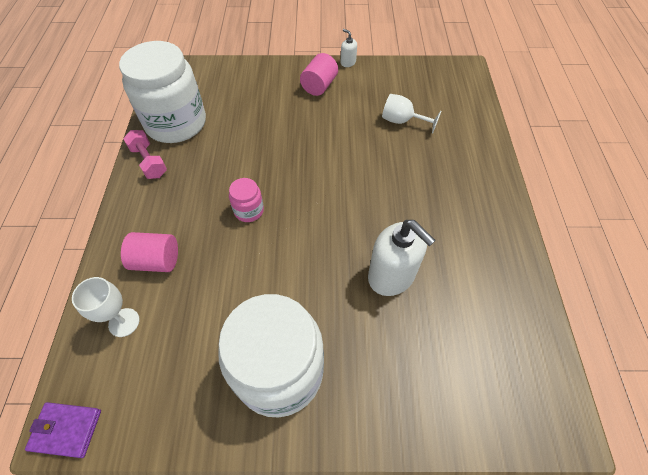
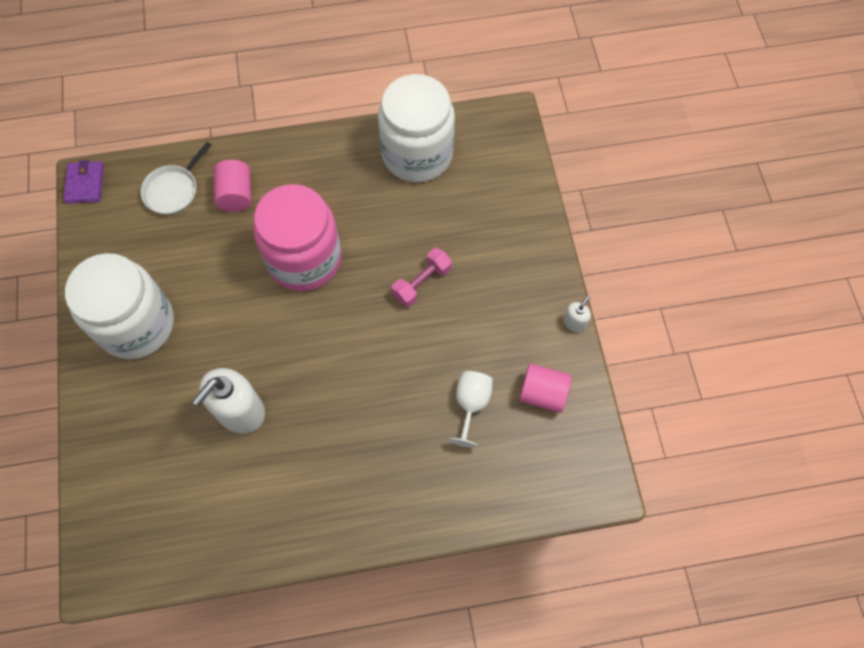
camera: 80 degrees right, 10 degrees up
white goblet [72,277,140,337] -> white pan [141,142,212,215]
pink dumbbell [123,130,167,179] -> pink dumbbell moved to [391,248,452,307]
pink jar [229,178,264,222] -> pink jar [254,184,342,291], size x2.34
pink cylinder [300,53,338,96] -> pink cylinder moved to [519,364,572,413]

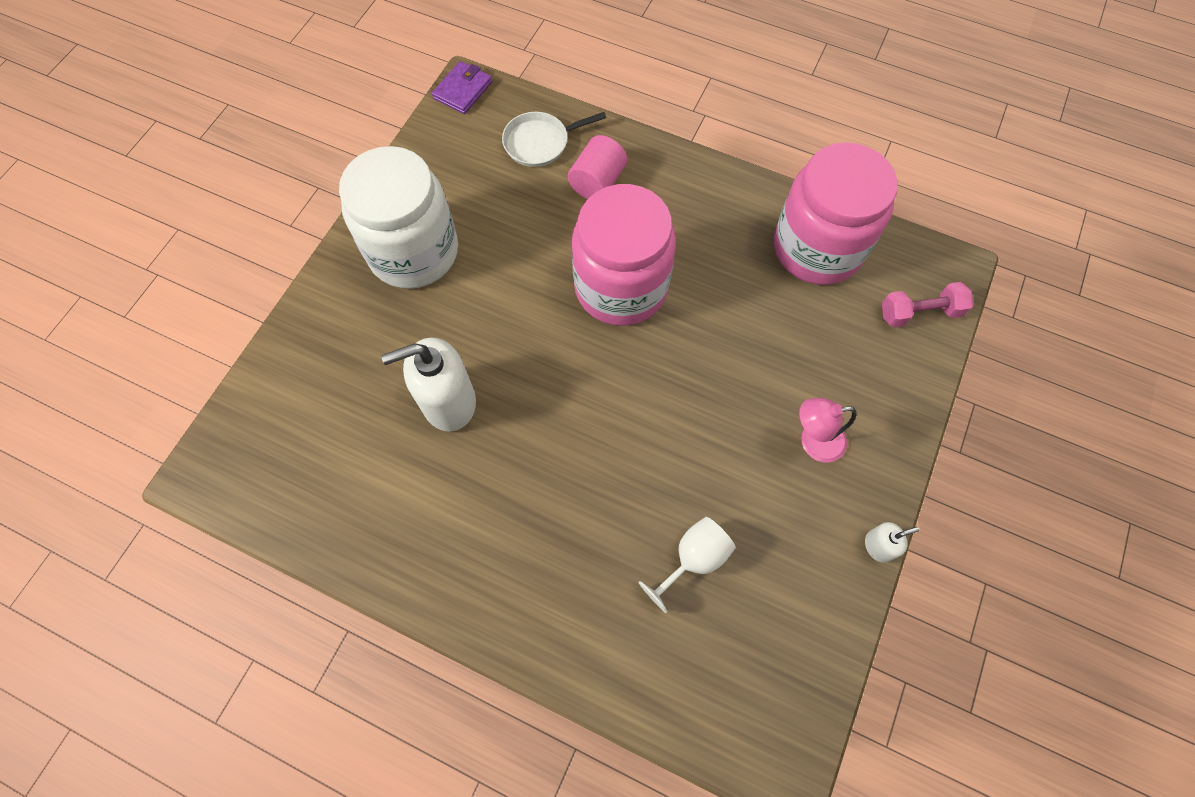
camera: 35 degrees right, 0 degrees up
white jar [378,74,455,182] -> pink jar [774,142,898,285]
pink dumbbell [391,248,452,307] -> pink dumbbell moved to [882,282,973,328]
pink cylinder [519,364,572,413] -> none
none -> pink lamp [799,398,856,463]

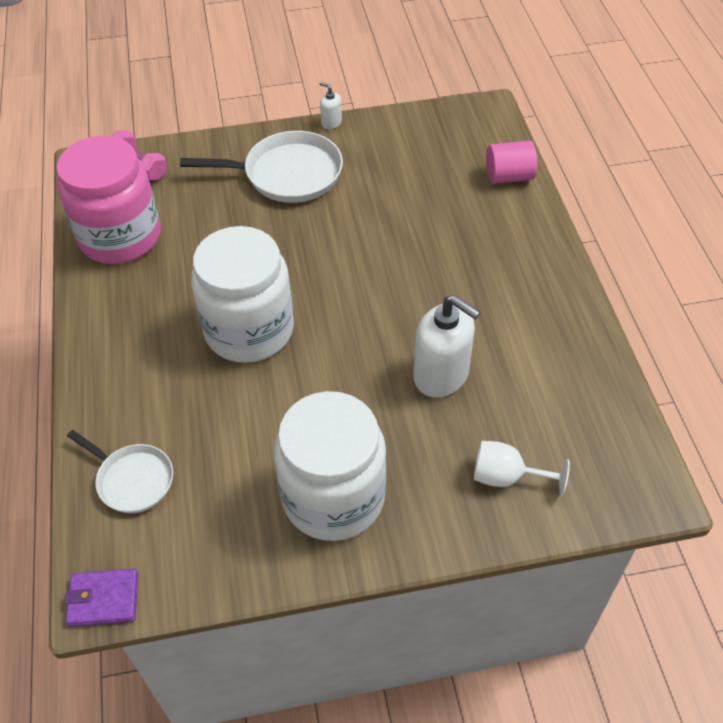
camera: 125 degrees left, 15 degrees down
pink cylinder [568,135,627,199] -> pink cylinder moved to [486,141,537,184]
pink jar [572,184,676,326] -> white jar [191,226,294,363]
white goblet [638,517,736,613] -> white goblet moved to [474,441,570,496]
pink lamp [799,398,856,463] -> white pan [180,131,343,203]

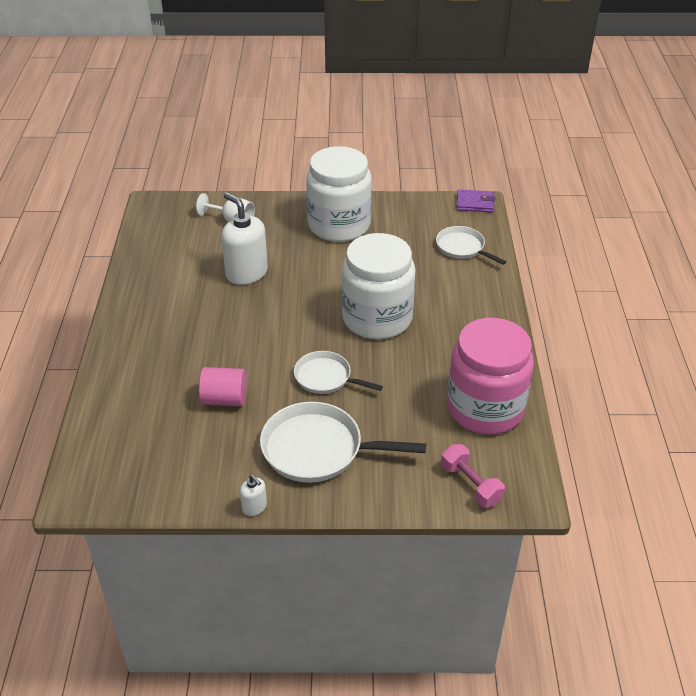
camera: 170 degrees left, 10 degrees down
pink cylinder [486,141,537,184] -> pink cylinder moved to [199,367,247,406]
none -> white pan [294,351,383,394]

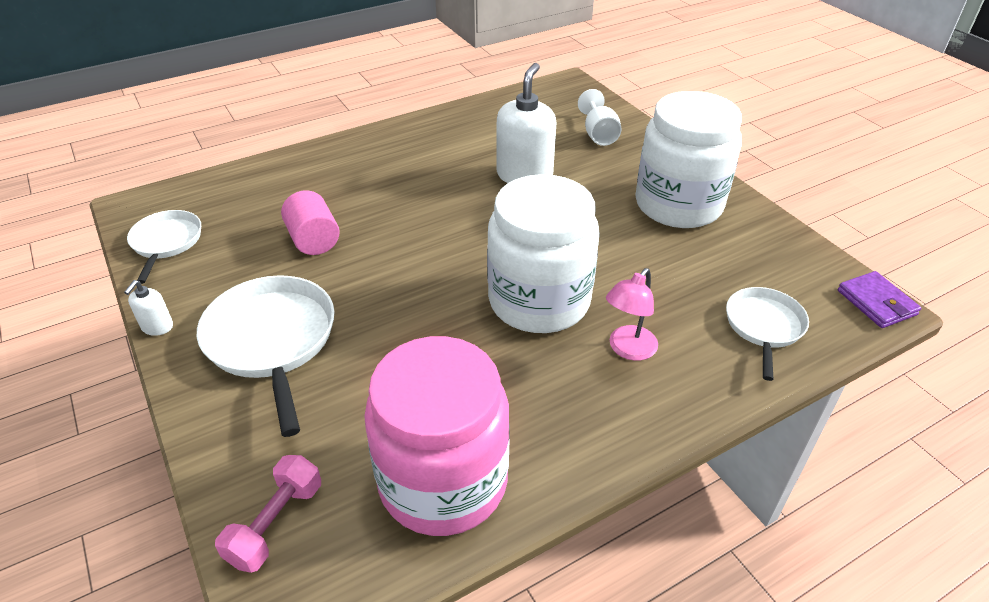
camera: 60 degrees right, 0 degrees up
white pan [294,351,383,394] -> white pan moved to [127,210,201,284]
none -> pink lamp [606,268,658,361]

